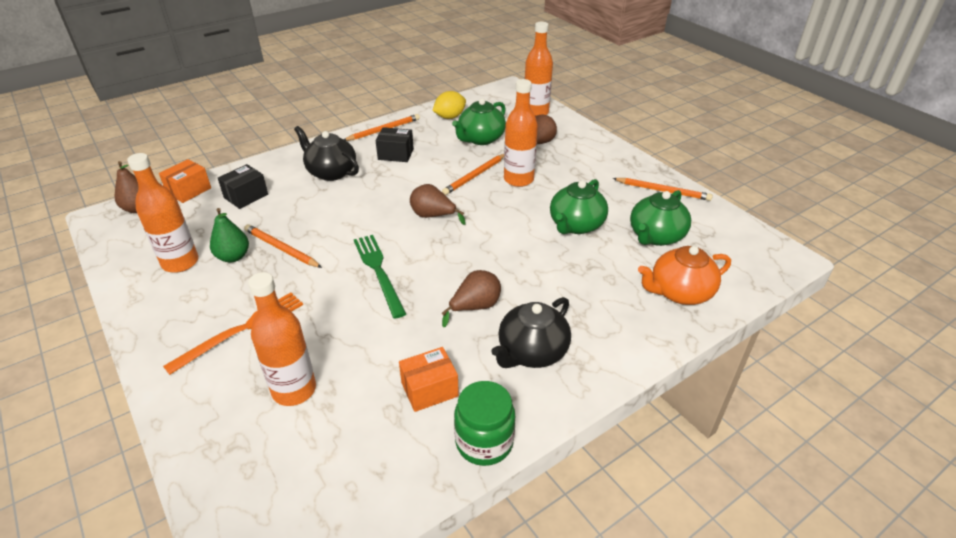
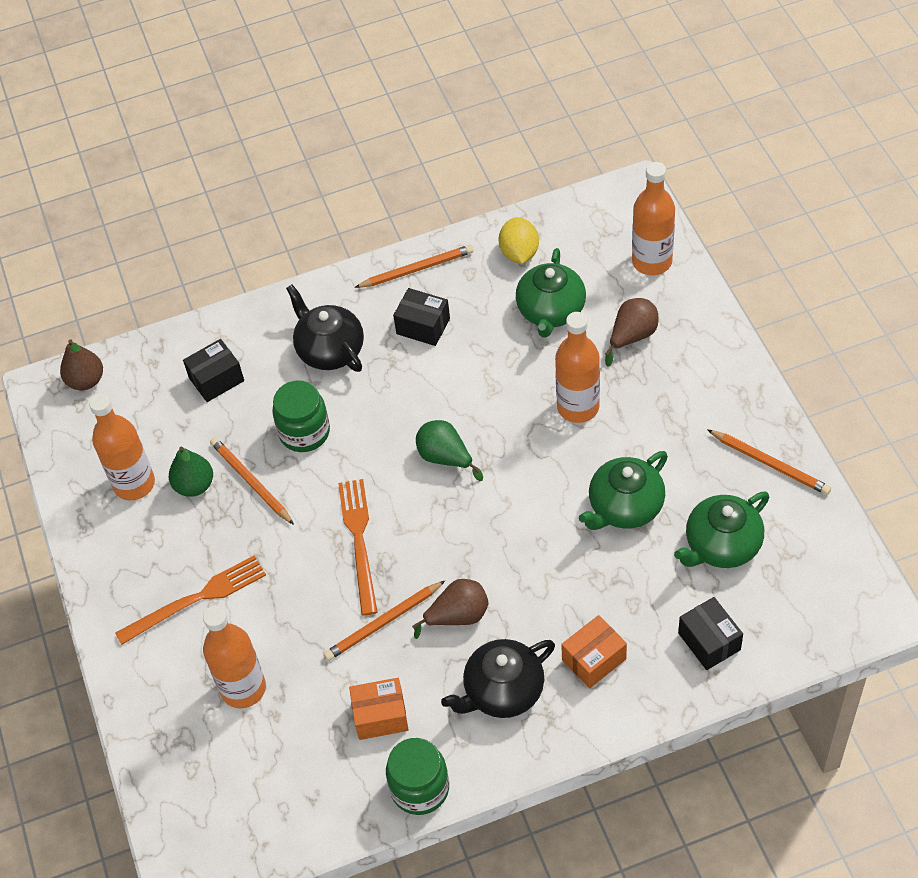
camera: 20 degrees right, 15 degrees up
orange box [159,159,211,203] -> orange box moved to [561,615,627,688]
green fork [354,235,406,319] -> orange fork [338,479,377,616]
brown pear [410,184,466,225] -> green pear [416,420,483,481]
yellow lemon [432,91,466,119] -> yellow lemon turned 75 degrees counterclockwise [499,217,539,264]
orange pencil [442,154,504,195] -> orange pencil moved to [324,581,445,661]
green teapot [452,98,506,145] -> green teapot turned 45 degrees counterclockwise [516,248,586,338]
orange teapot [638,246,731,305] -> black box [678,597,743,670]
none -> green jar [272,381,330,452]

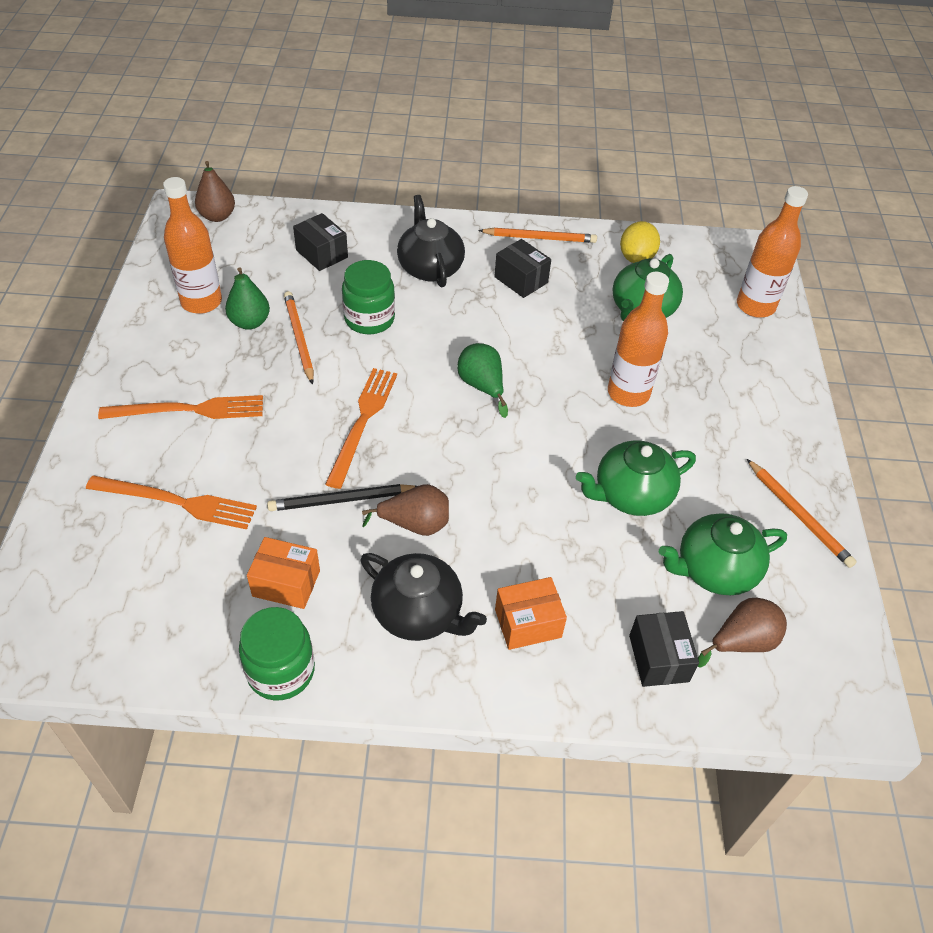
camera: 15 degrees right, 5 degrees down
black box [183,339,244,402] -> black box turned 60 degrees clockwise [293,213,348,271]
orange bottle [203,606,266,708] -> orange fork [86,475,257,530]
orange pencil [324,581,445,661] -> black pencil [267,484,417,511]
black teapot [441,639,555,718] -> black teapot turned 135 degrees counterclockwise [361,553,487,641]
brown pear [605,298,659,367] -> brown pear moved to [698,598,787,668]

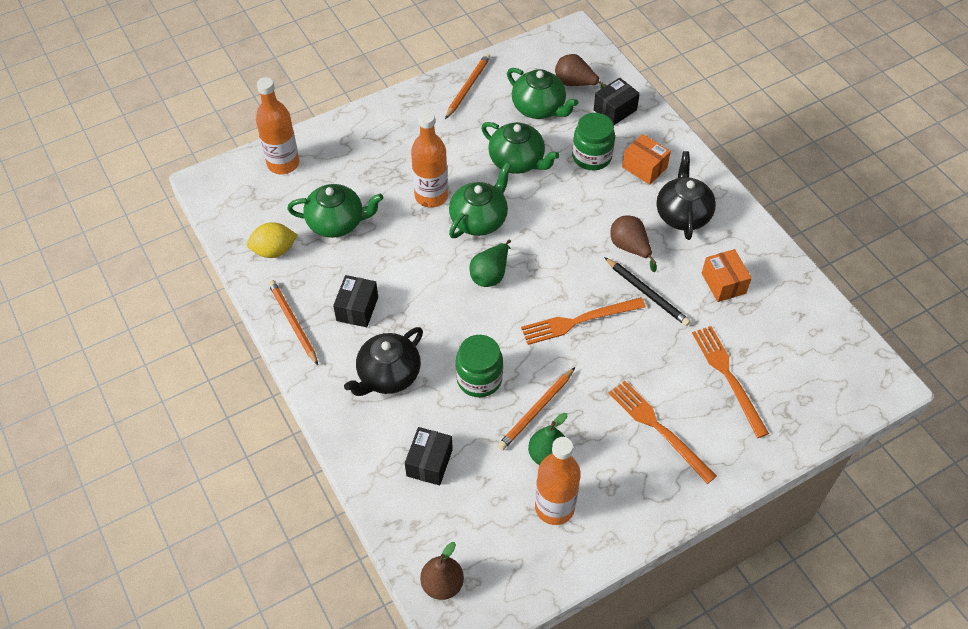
camera: 120 degrees left, 5 degrees up
green jar [239,607,315,700] -> green jar moved to [572,113,615,170]
none -> green teapot [449,163,511,238]

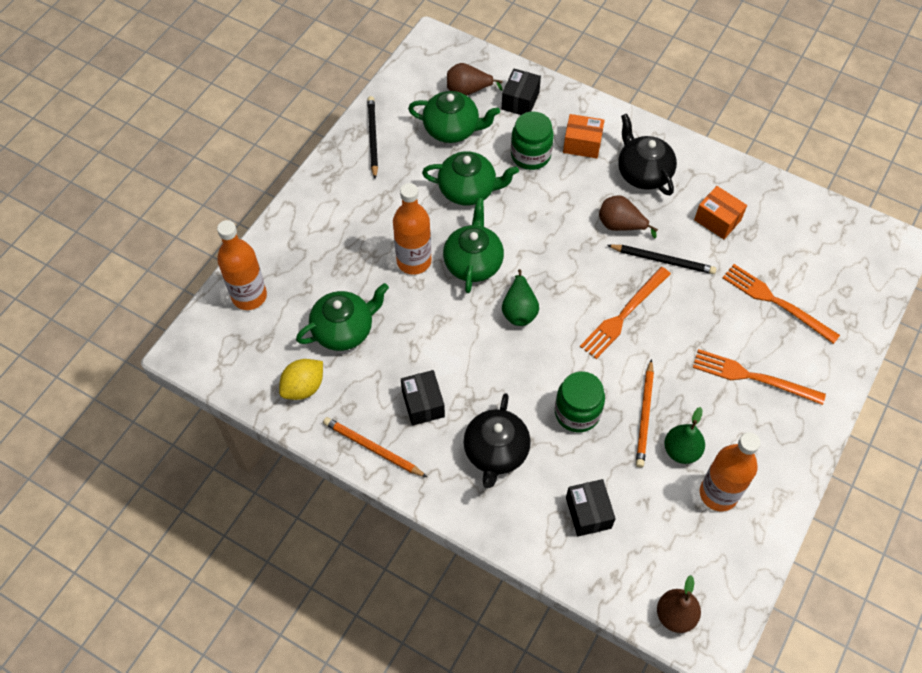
camera: 30 degrees left, 5 degrees up
orange pencil [445,53,491,119] -> black pencil [367,96,378,179]

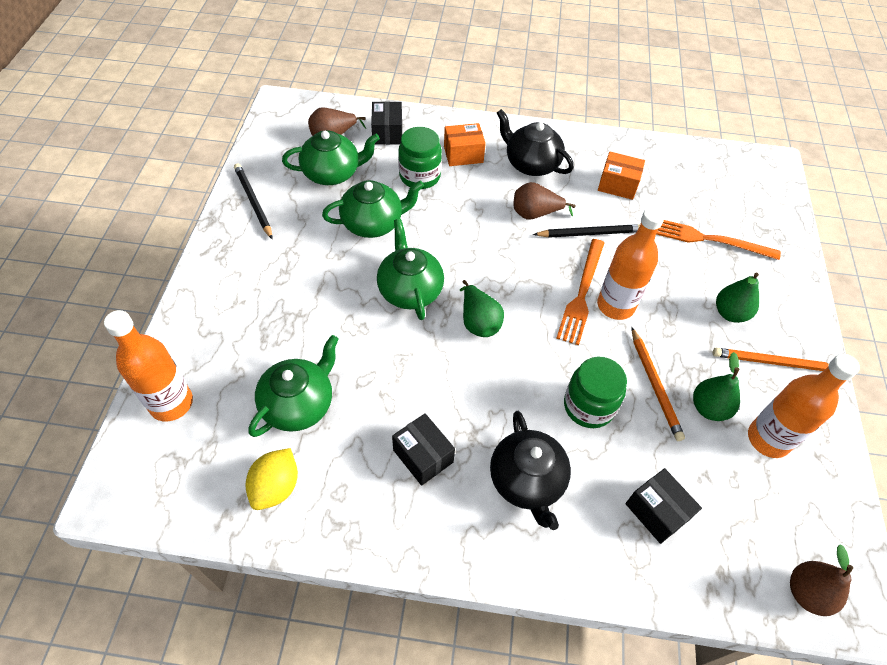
camera: 25 degrees left, 5 degrees down
orange pencil [323,417,427,477] -> orange pencil moved to [713,348,829,371]
orange bottle [393,183,431,275] -> orange bottle moved to [597,207,665,320]
orange fork [693,349,826,405] -> green pear [716,273,759,323]

